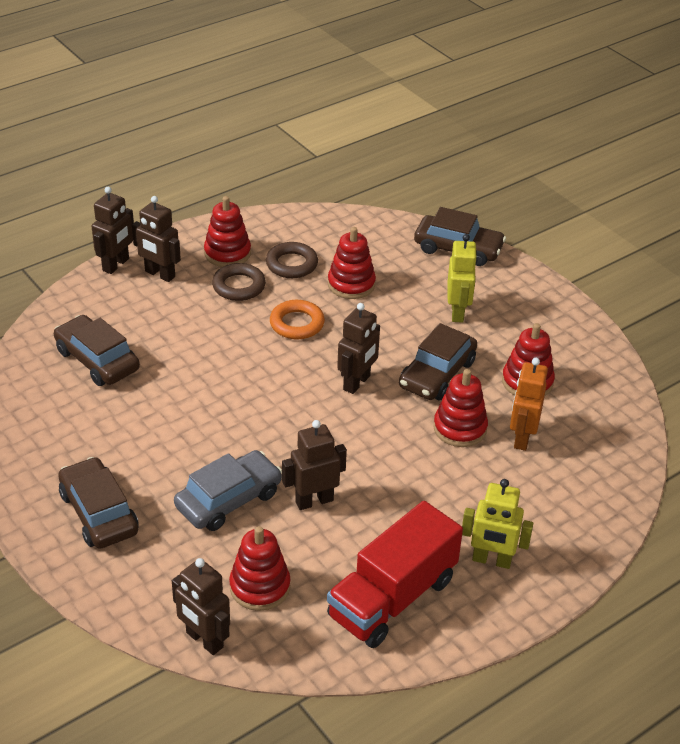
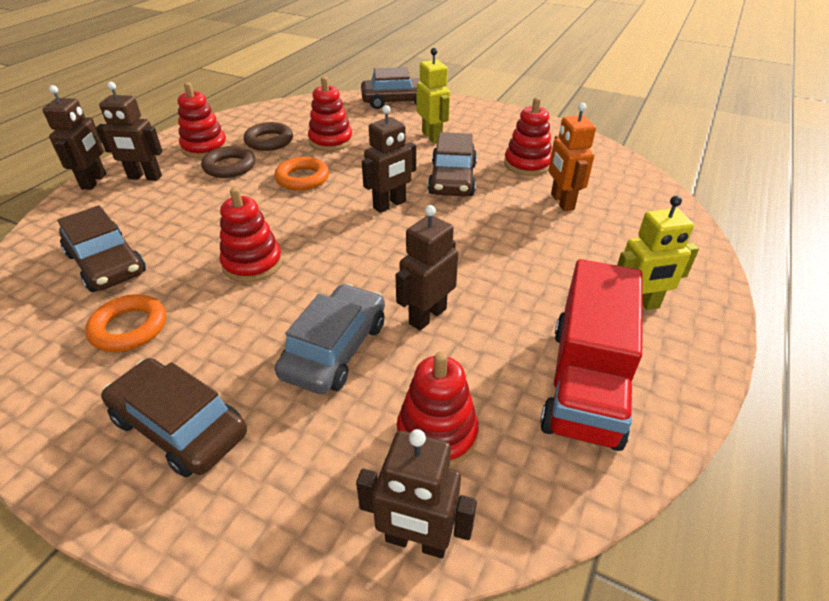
camera: 25 degrees left, 0 degrees up
brown car [54,315,140,386] -> brown car turned 150 degrees counterclockwise [57,205,146,292]
brown robot [337,303,380,394] -> brown robot turned 45 degrees clockwise [362,105,416,213]
red stacking toy [433,369,488,447] -> red stacking toy moved to [220,187,283,282]
none -> orange ring [85,294,166,352]

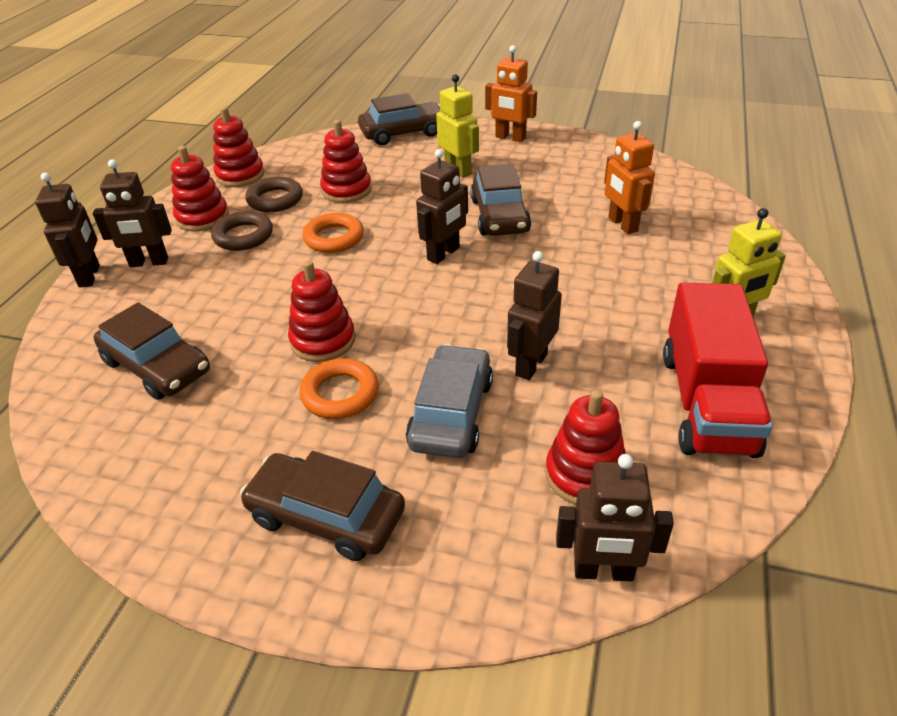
camera: 10 degrees left, 0 degrees up
orange ring [85,294,166,352] -> orange ring moved to [299,358,379,419]
red stacking toy [504,97,552,176] -> red stacking toy moved to [213,107,264,187]
none -> orange robot [485,45,537,142]

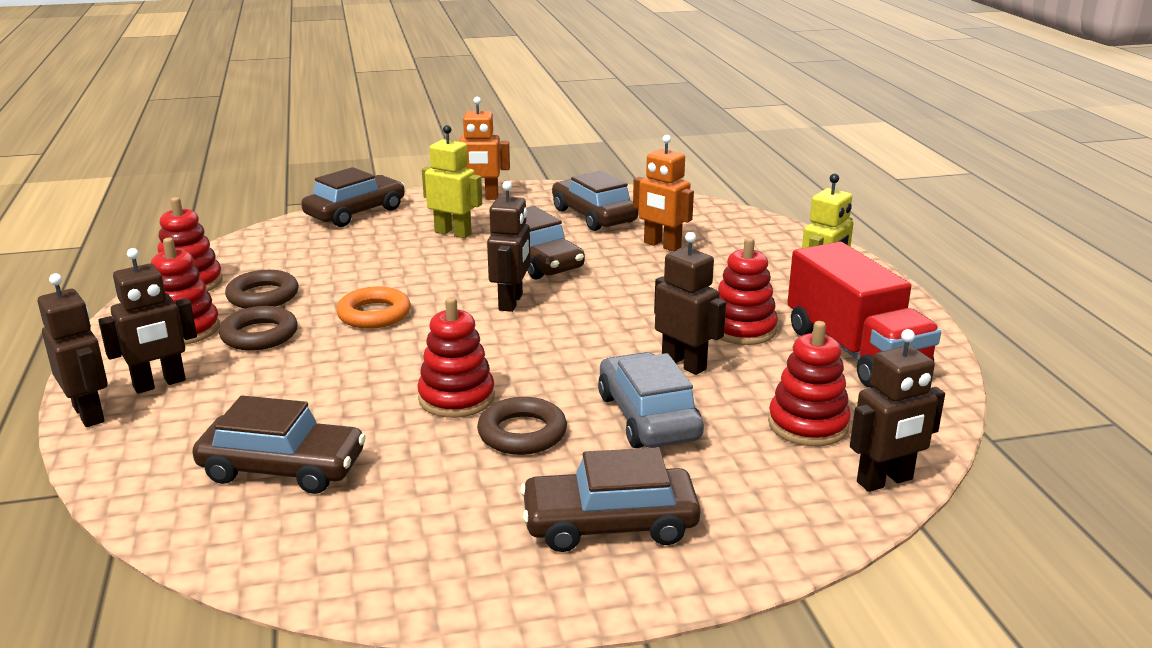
camera: 30 degrees left, 15 degrees down
orange ring [299,358,379,419] -> brown ring [477,397,567,455]
red stacking toy [320,120,372,203] -> red stacking toy moved to [718,237,778,345]
brown robot [507,251,562,380] -> brown robot turned 135 degrees clockwise [654,232,726,375]
none -> brown car [552,171,639,231]

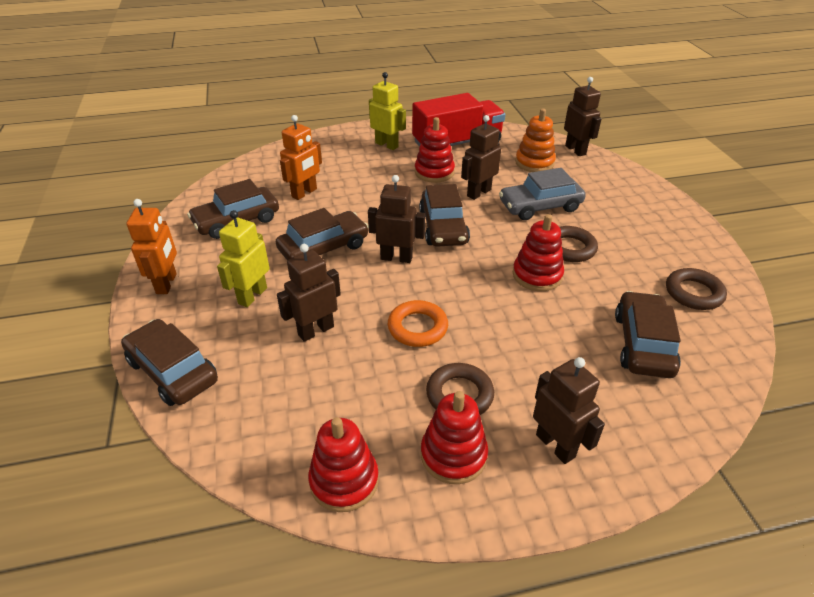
camera: 90 degrees left, 15 degrees up
brown robot [37,273,108,427] -> brown robot moved to [277,244,341,342]
brown ring [225,270,299,309] -> brown ring moved to [666,268,727,310]
brown car [520,447,701,552] -> brown car moved to [419,184,470,247]
red stacking toy [768,321,851,446] -> orange stacking toy [515,109,556,172]

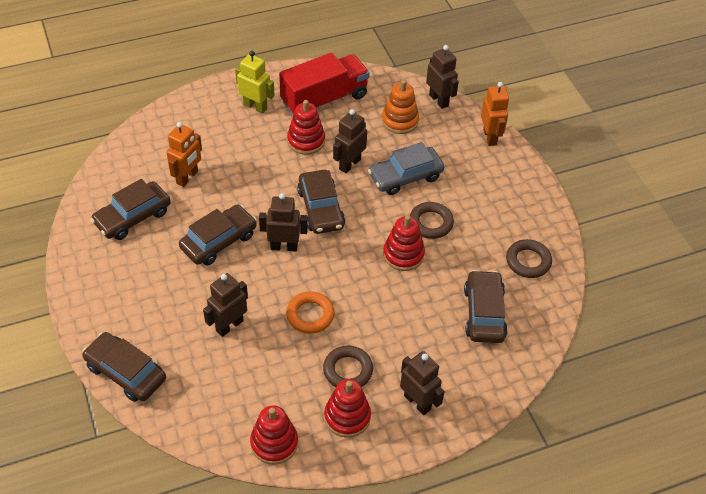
camera: 10 degrees left, 10 degrees up
orange robot [126,199,177,294] -> orange robot moved to [481,82,509,146]
yellow robot [217,210,270,307] -> none

